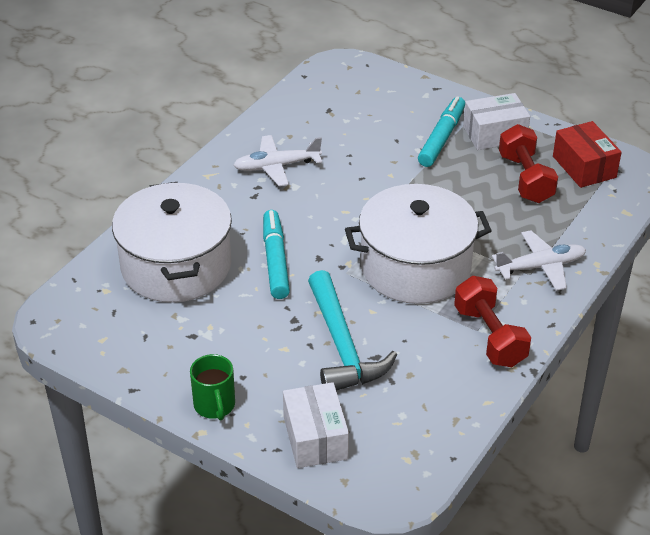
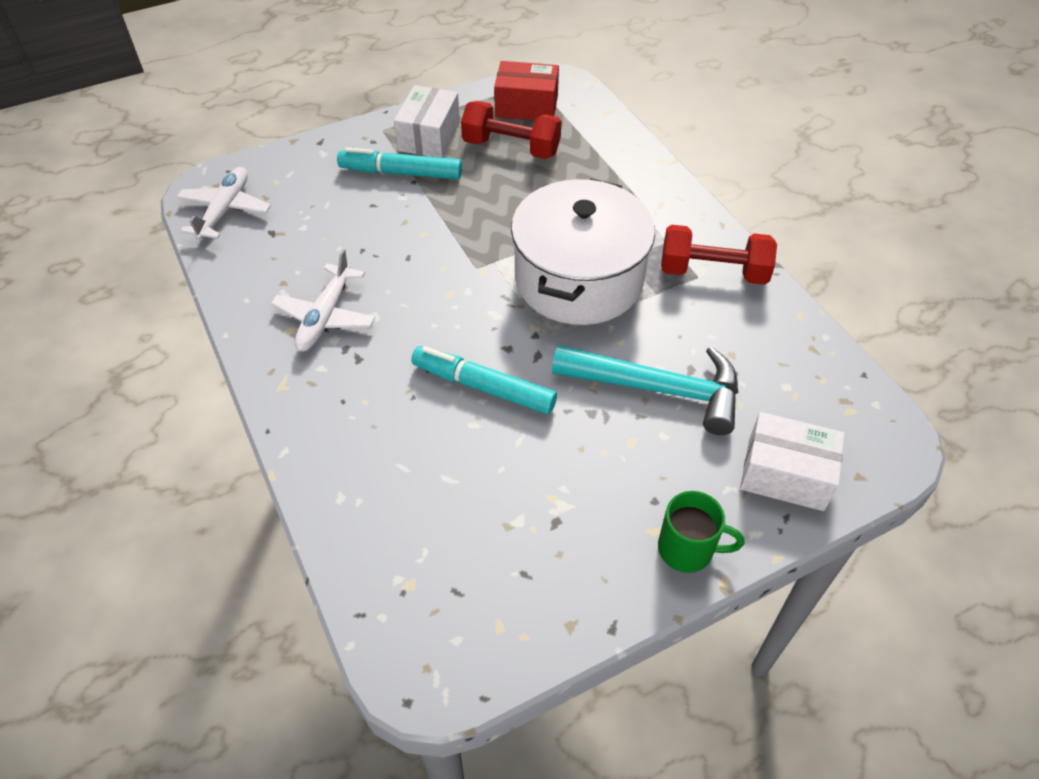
camera: 60 degrees left, 10 degrees up
white pot [112,182,232,303] -> none
turquoise marker [418,96,465,167] -> turquoise marker turned 45 degrees counterclockwise [337,147,462,179]
white plane [492,230,586,291] -> white plane moved to [176,167,271,240]

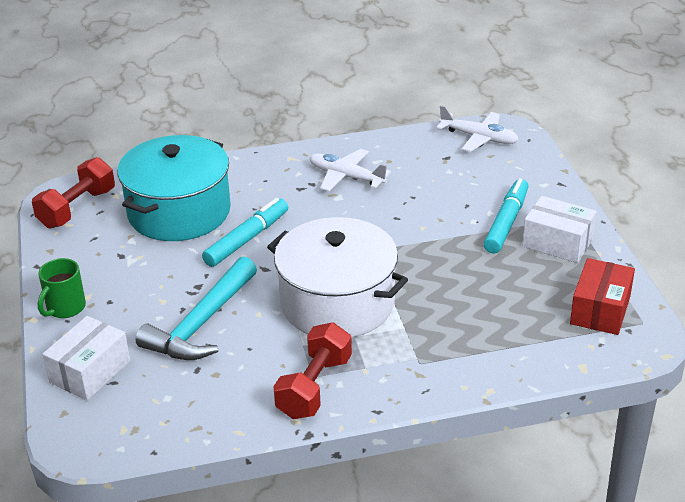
camera: 105 degrees right, 15 degrees down
red dumbbell [461,101,562,159] -> red dumbbell moved to [32,157,115,229]
none -> turquoise pot [117,135,231,241]

